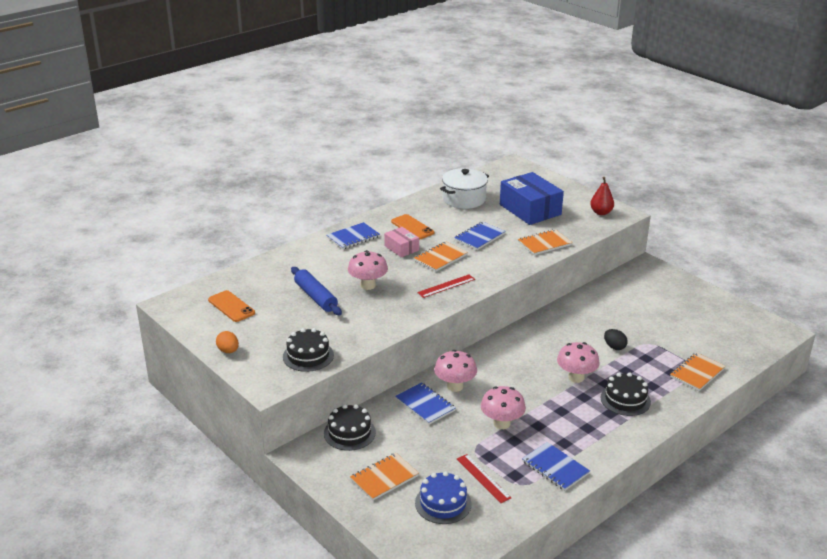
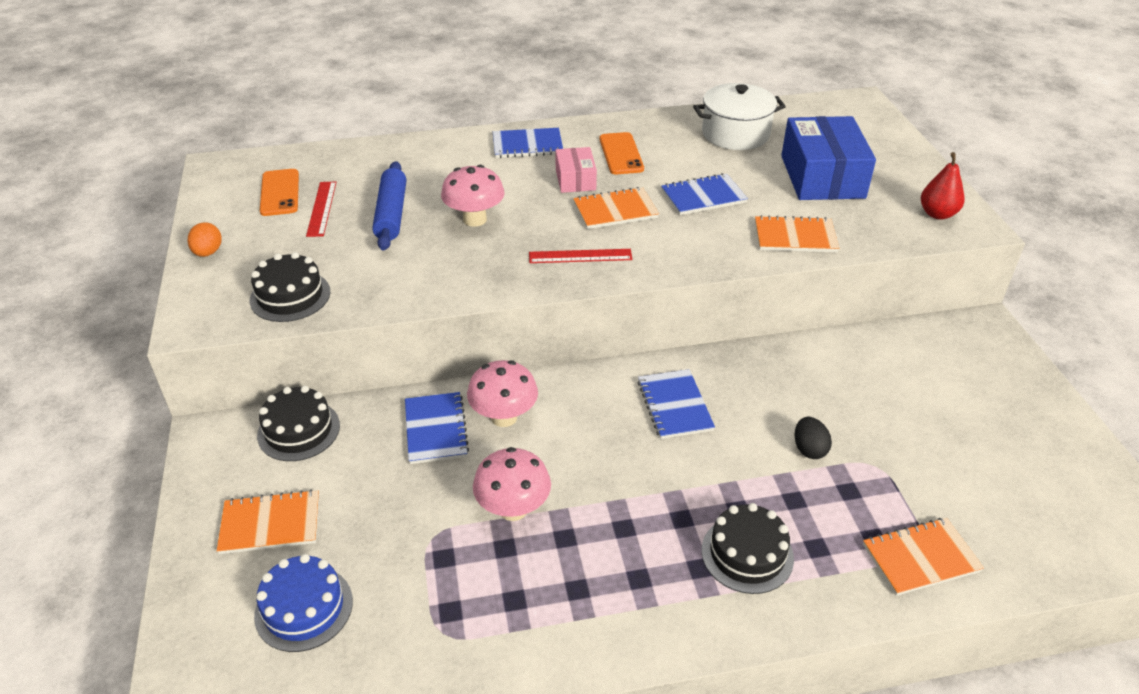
camera: 30 degrees right, 10 degrees up
red ruler [457,454,511,503] -> red ruler moved to [306,182,336,237]
blue notebook [522,442,590,491] -> blue notebook moved to [638,369,715,439]
pink mushroom [557,342,600,383] -> none

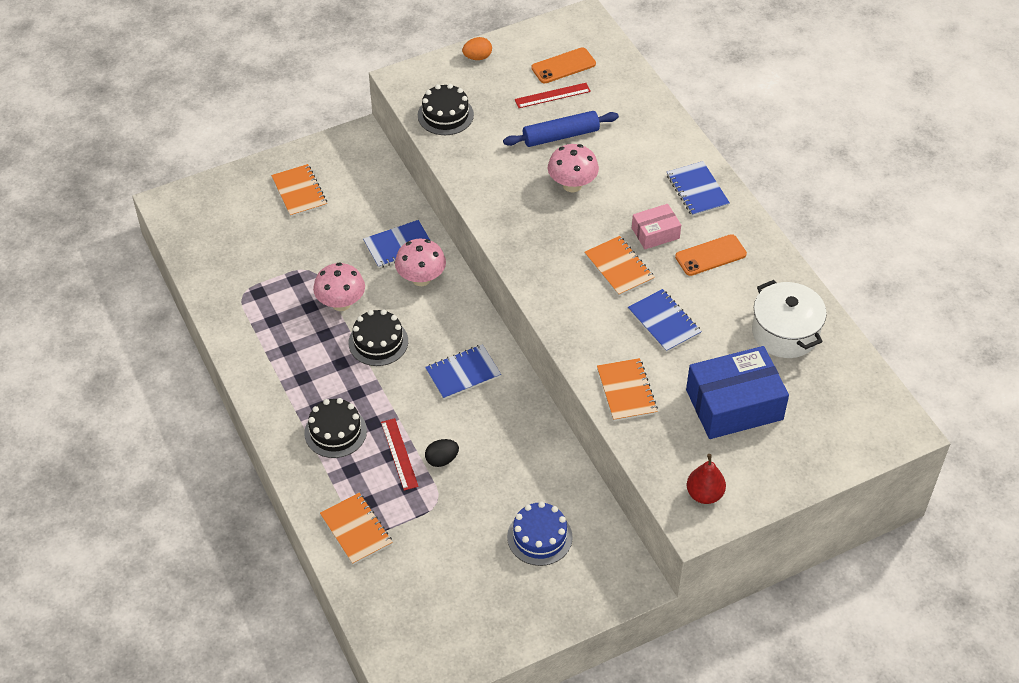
camera: 75 degrees right, 10 degrees up
blue cake [254,554,353,652] -> blue cake moved to [507,502,573,566]
black cake [257,386,340,461] -> black cake moved to [349,309,408,366]
red ruler [529,249,632,263] -> red ruler moved to [381,418,419,491]

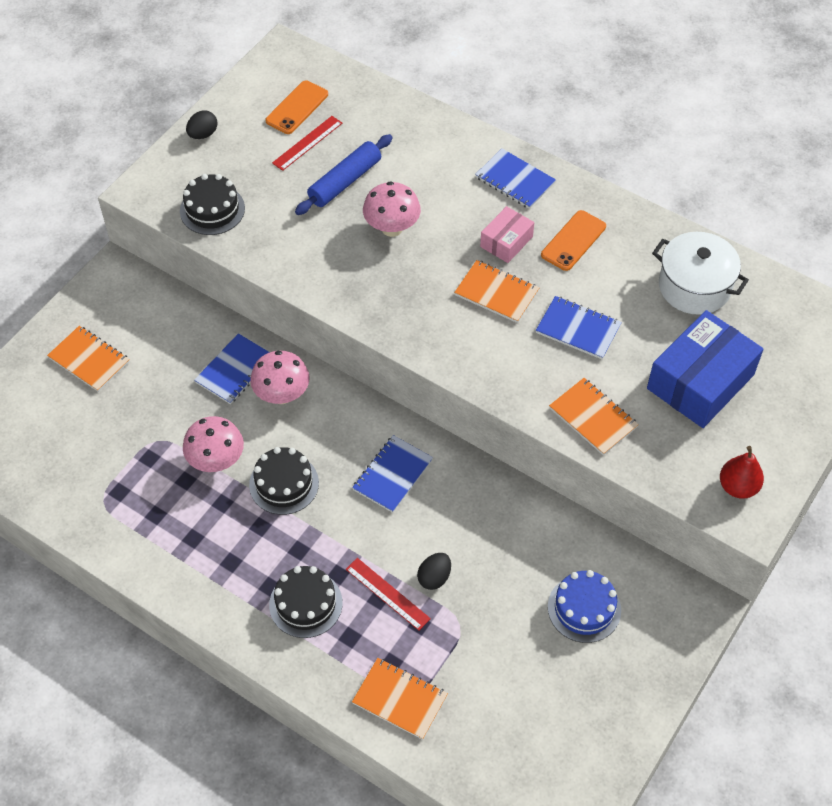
camera: 30 degrees left, 5 degrees up
orange egg [462,37,492,60] -> black egg [186,110,217,139]

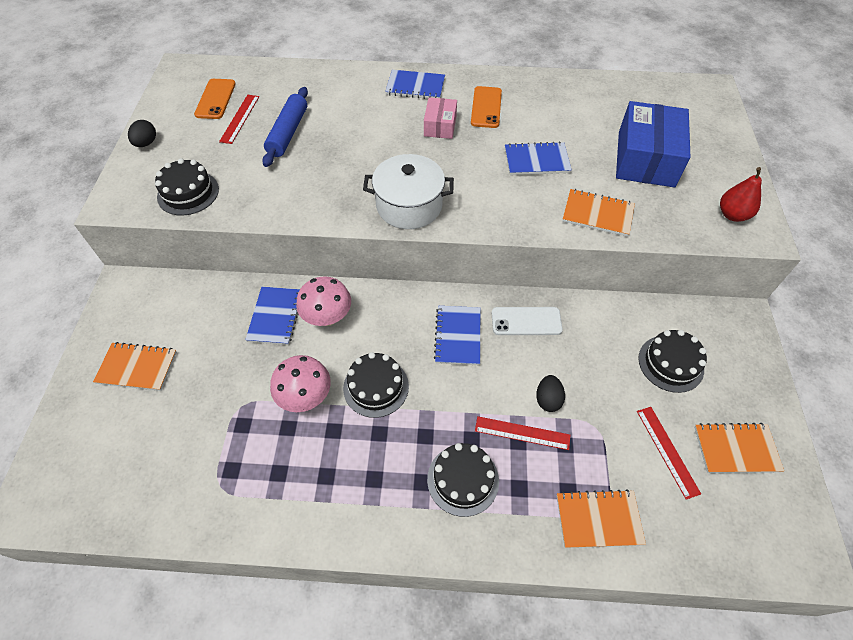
camera: 30 degrees left, 0 degrees up
pink mushroom [363,181,421,237] -> none
orange notebook [454,260,540,323] -> orange notebook moved to [694,423,784,473]
blue cake [548,570,621,643] -> black cake [638,330,707,393]
white pot [652,232,749,315] -> white pot moved to [363,154,454,229]
none -> white phone [492,307,563,335]
none -> red ruler [637,407,701,500]

